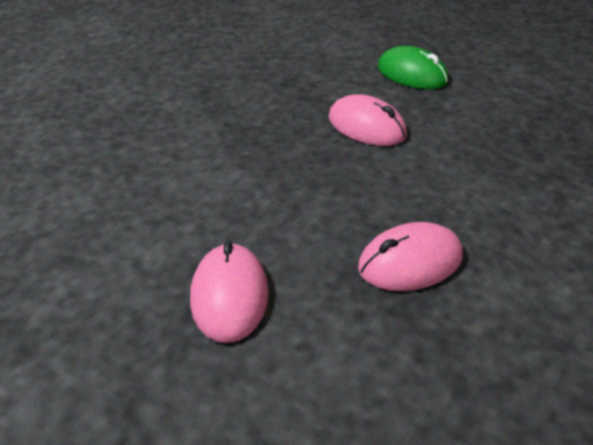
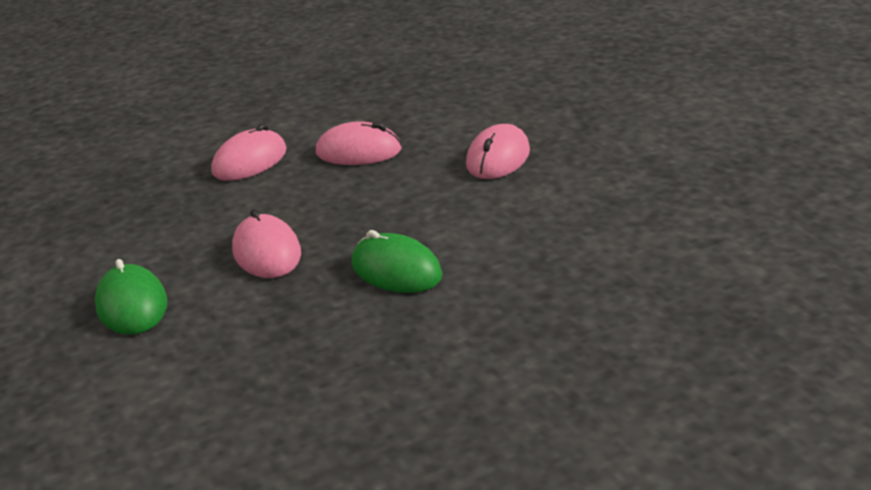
camera: 150 degrees left, 10 degrees down
none -> pink mouse [211,124,287,181]
none -> green mouse [351,230,442,293]

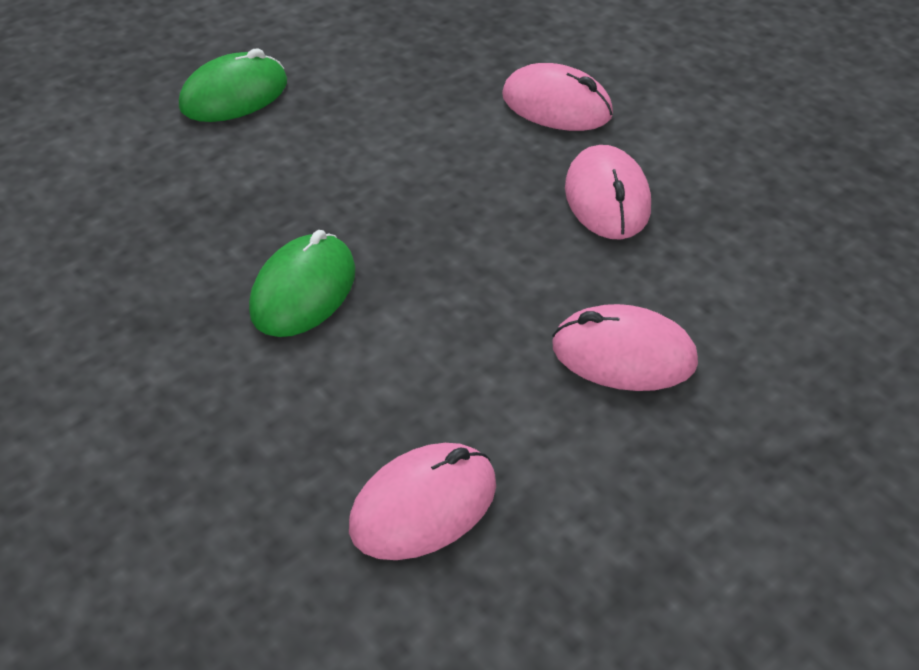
camera: 75 degrees right, 15 degrees up
pink mouse [232,209,301,278] -> pink mouse moved to [349,443,496,560]

